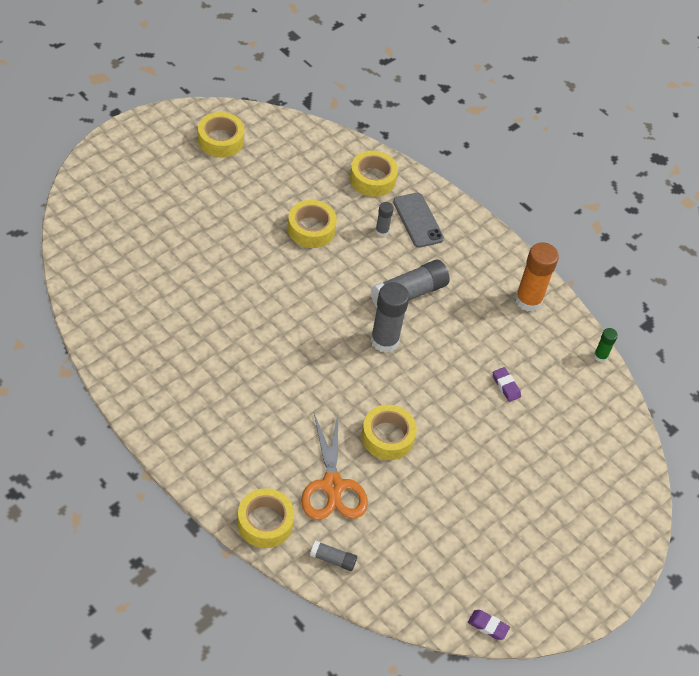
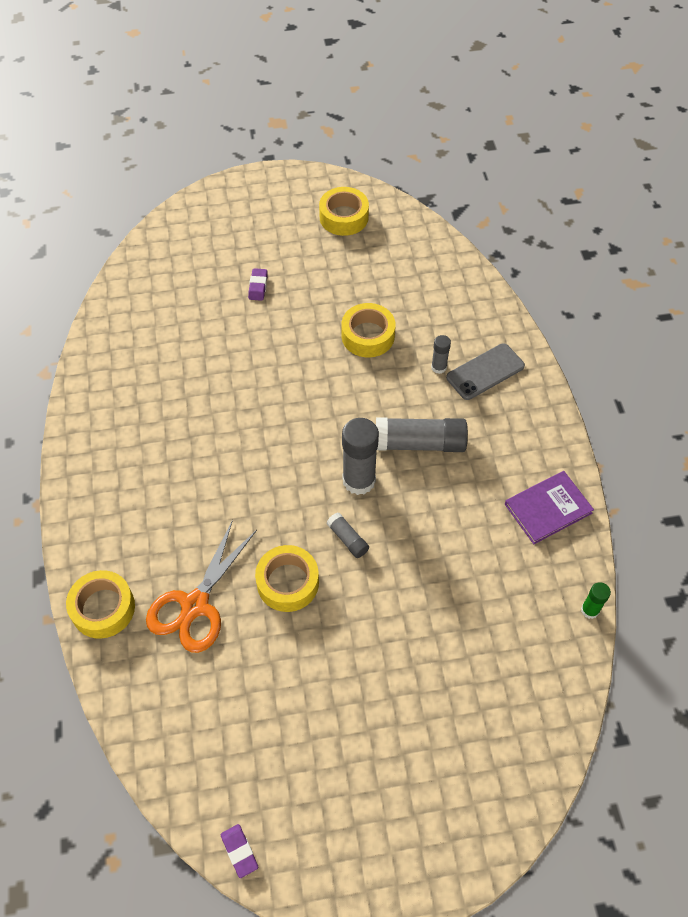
camera: 40 degrees right, 5 degrees up
grey glue stick [310,541,357,571] -> grey glue stick moved to [327,513,369,558]
yellow tape [350,151,398,197] -> none
grey phone [393,193,444,248] -> grey phone turned 45 degrees clockwise [446,343,525,400]
purple eraser [493,367,521,402] -> purple eraser moved to [248,268,268,301]
orange glue stick [515,242,559,312] -> purple book [505,471,594,544]

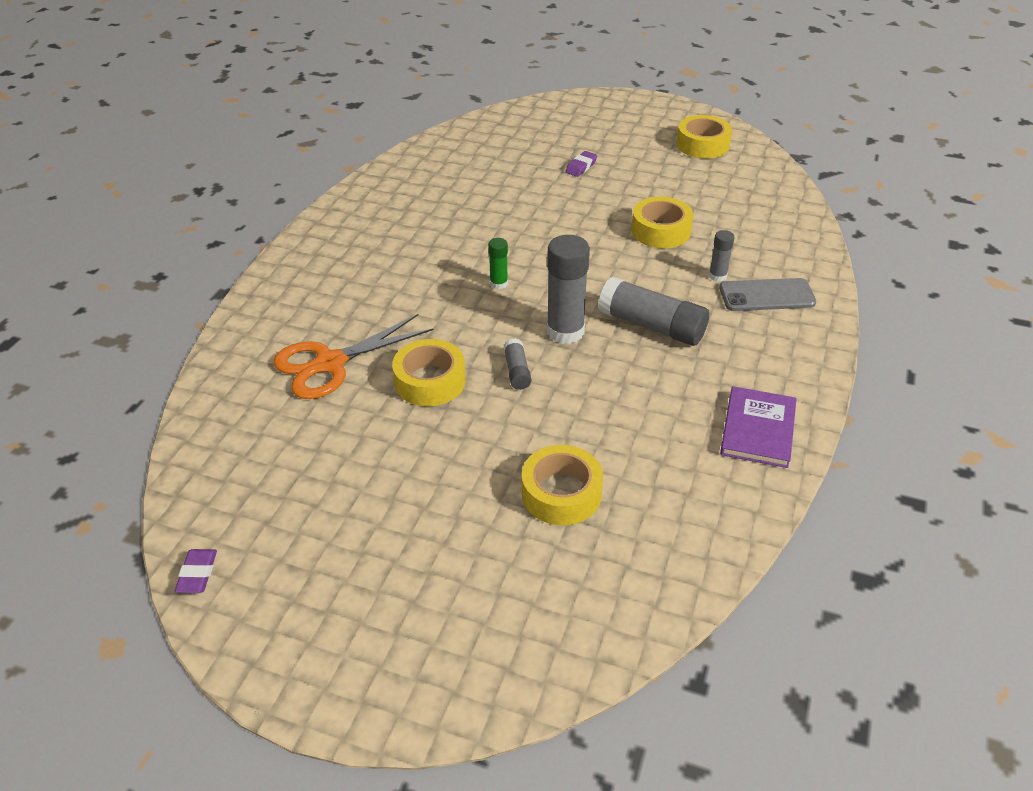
camera: 30 degrees right, 15 degrees down
yellow tape [66,570,135,639] -> yellow tape moved to [522,445,603,525]
purple book [505,471,594,544] -> purple book turned 75 degrees counterclockwise [720,386,797,468]
green glue stick [581,582,611,619] -> green glue stick moved to [488,238,508,289]

